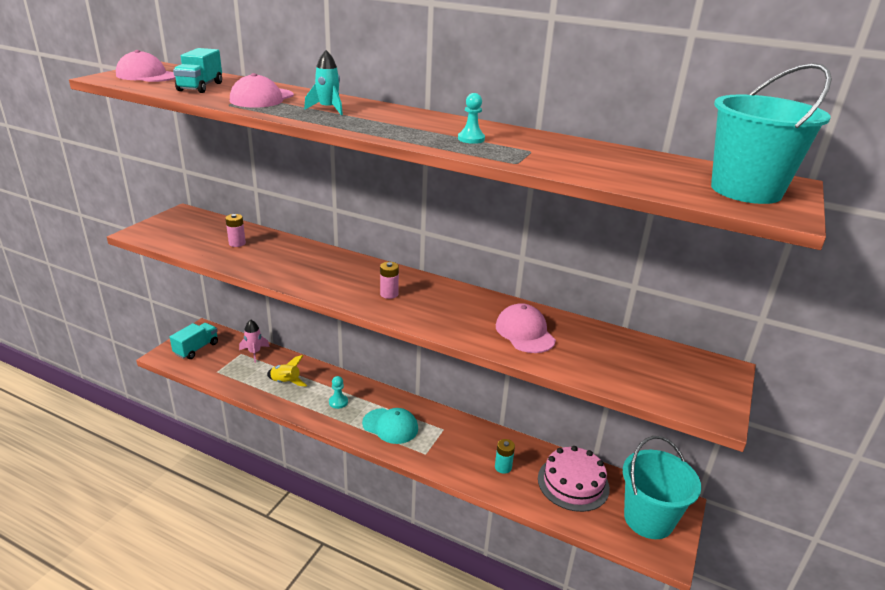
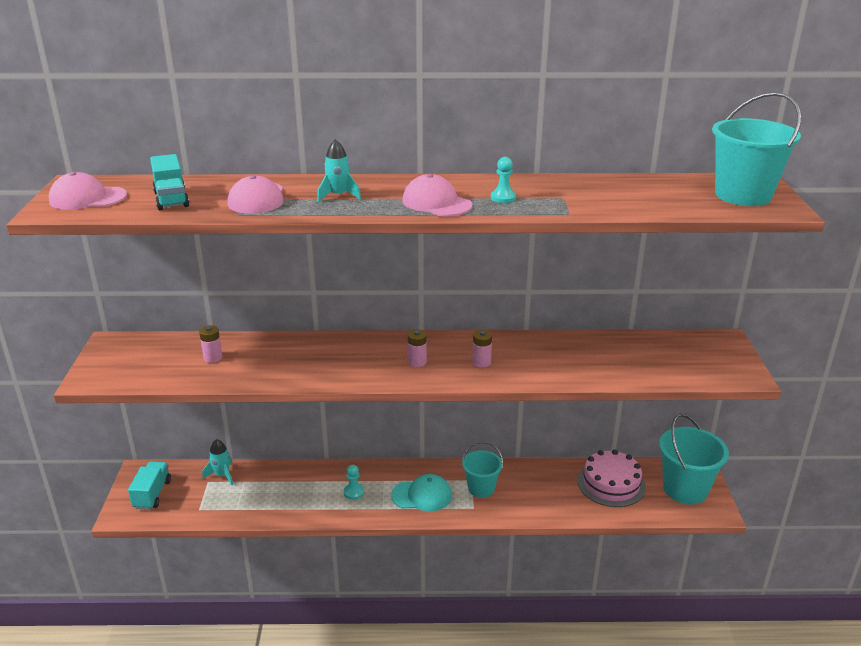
camera: 25 degrees left, 0 degrees up
pink rocket [239,319,270,363] -> turquoise rocket [203,439,233,486]
yellow rocket [267,355,307,387] -> none
turquoise battery [495,439,515,474] -> none
pink cap [496,303,556,353] -> pink cap moved to [402,174,472,217]
none -> turquoise bucket [462,442,503,498]
none -> pink battery [472,330,492,368]

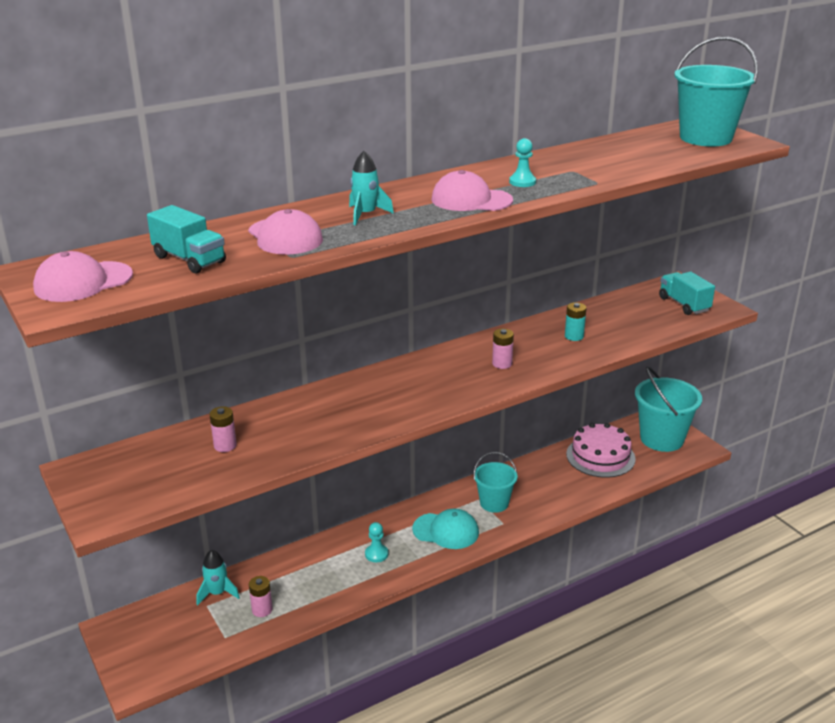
camera: 30 degrees left, 0 degrees up
turquoise truck [128,462,171,510] -> turquoise truck moved to [659,272,715,315]
turquoise cap [391,474,452,511] -> turquoise cap turned 45 degrees clockwise [412,509,479,549]
pink battery [408,329,427,367] -> pink battery moved to [249,576,273,617]
none -> turquoise battery [565,302,586,341]

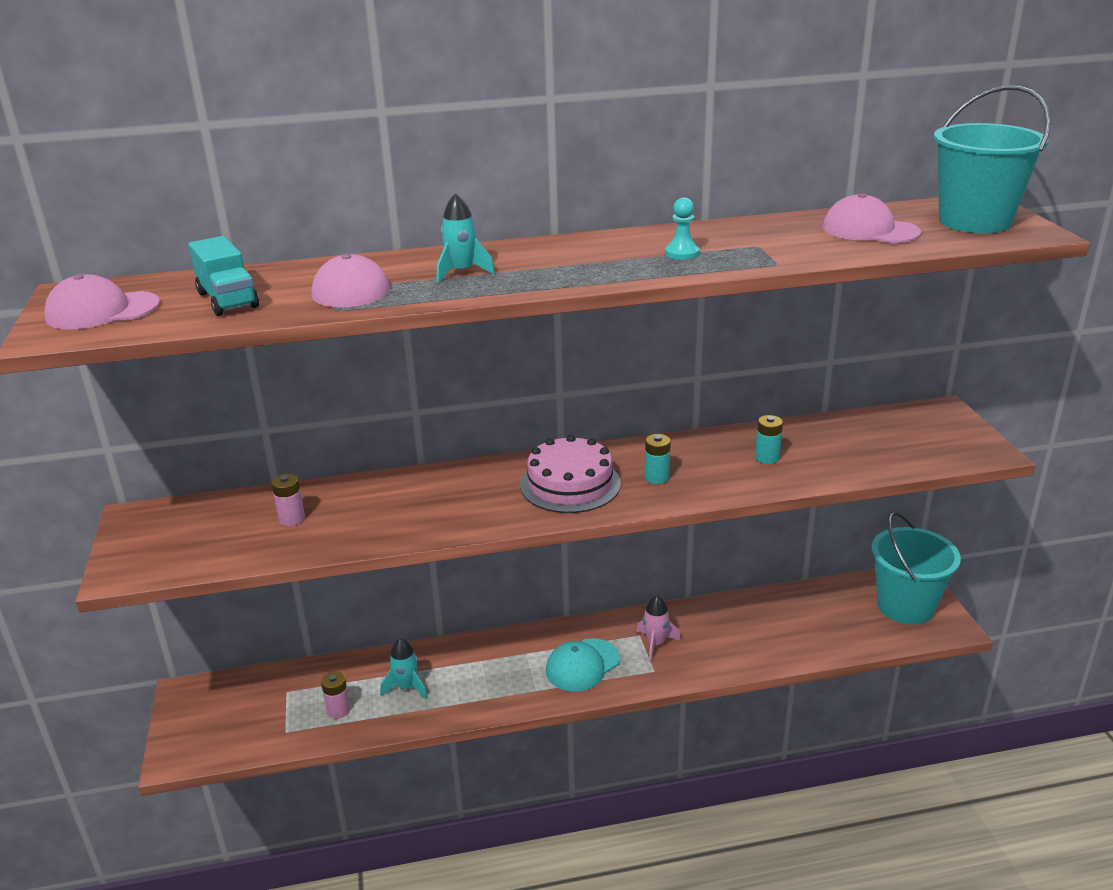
camera: 20 degrees right, 0 degrees up
turquoise rocket [197,550,240,605] -> turquoise rocket moved to [380,638,427,699]
turquoise pawn [365,522,388,562] -> none
turquoise cap [412,509,479,549] -> turquoise cap turned 105 degrees clockwise [546,638,620,692]
pink cap [431,170,513,211] -> pink cap moved to [823,193,921,243]
turquoise bucket [473,452,517,513] -> pink rocket [636,596,681,662]
pink battery [492,329,514,369] -> turquoise battery [645,434,671,484]
pink cake [566,423,636,478] -> pink cake moved to [520,435,621,513]
turquoise truck [659,272,715,315] -> none

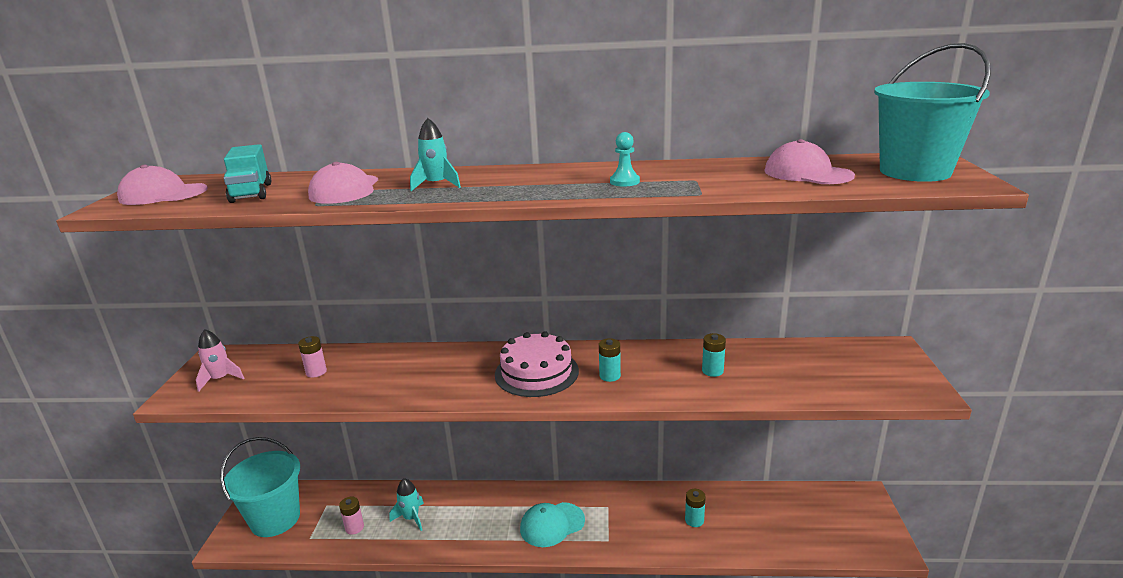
camera: 15 degrees right, 5 degrees down
pink rocket [636,596,681,662] -> pink rocket moved to [196,329,244,392]
turquoise bucket [871,512,961,624] -> turquoise bucket moved to [220,437,300,537]
none -> turquoise battery [685,489,706,527]

